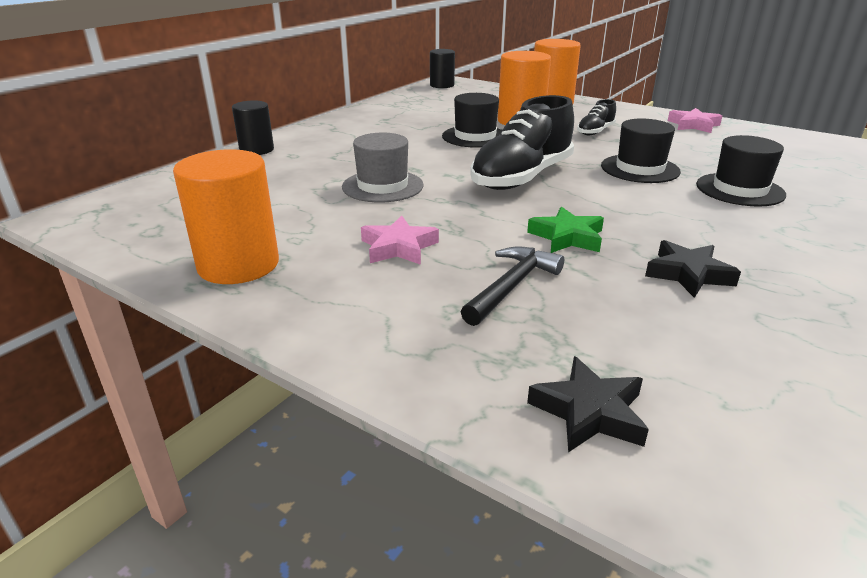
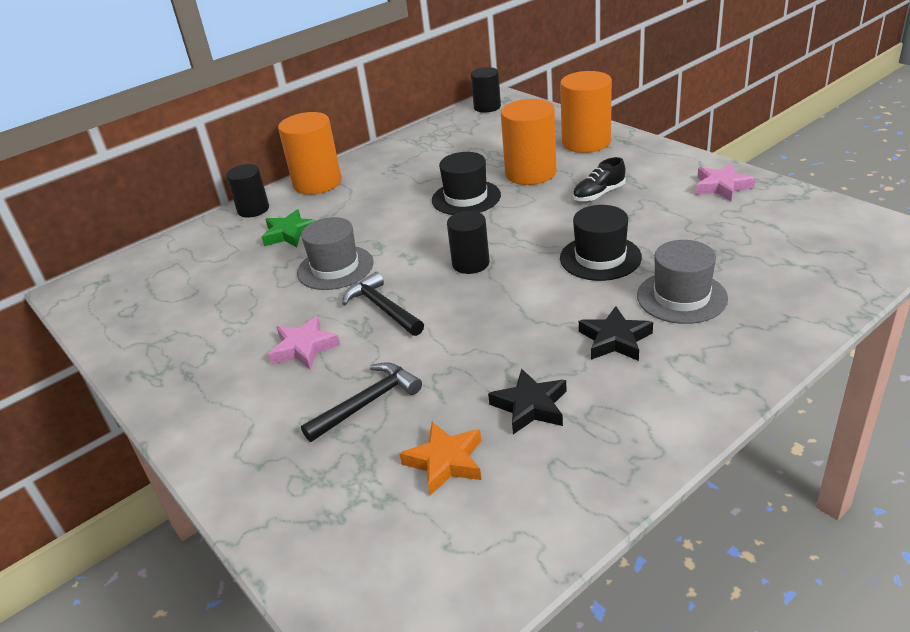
camera: 20 degrees right, 5 degrees up
orange cylinder [173,149,279,284] -> orange cylinder moved to [278,112,342,195]
black shoe [470,95,574,190] -> black cylinder [447,211,490,274]
green star [527,206,604,253] -> green star moved to [262,209,317,247]
black star [527,356,649,453] -> black star moved to [579,306,653,361]
black hat [696,135,786,207] -> grey hat [637,240,728,324]
none -> black hammer [342,272,424,336]
none -> orange star [399,422,482,495]

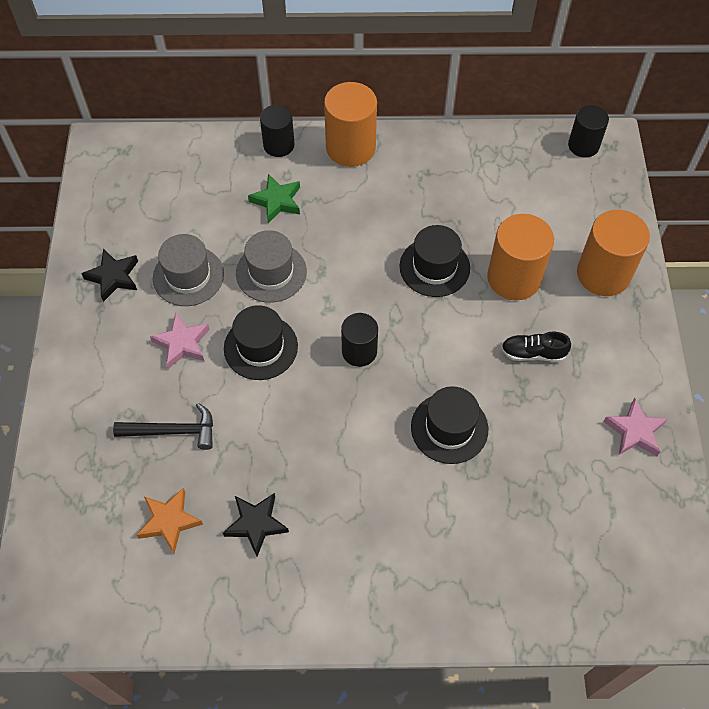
camera: 35 degrees right, 25 degrees up
black hammer [342,272,424,336] -> black hat [224,305,298,380]
black star [579,306,653,361] -> black star moved to [81,249,138,302]
grey hat [637,240,728,324] -> grey hat moved to [153,234,224,306]

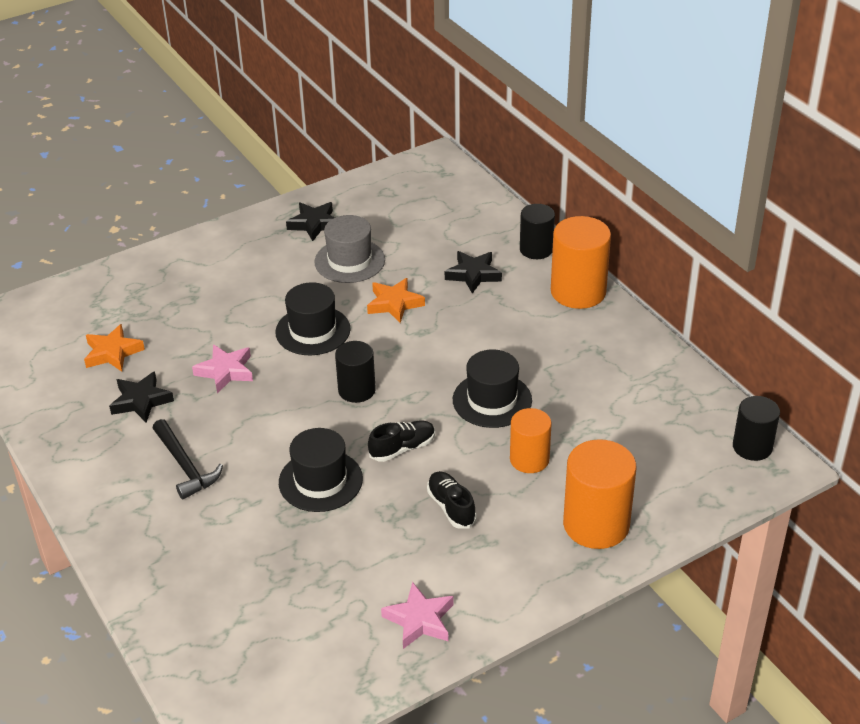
camera: 60 degrees right, 20 degrees down
black hammer [113,403,213,450] -> black hammer moved to [153,419,223,499]
pink star [150,313,210,369] -> pink star moved to [192,344,253,393]
grey hat [236,230,307,303] -> orange star [367,278,425,323]
green star [248,174,300,223] -> black star [445,251,502,294]
orange cylinder [487,214,554,300] -> orange cylinder [510,408,552,473], size x0.63
none -> black shoe [368,420,435,462]

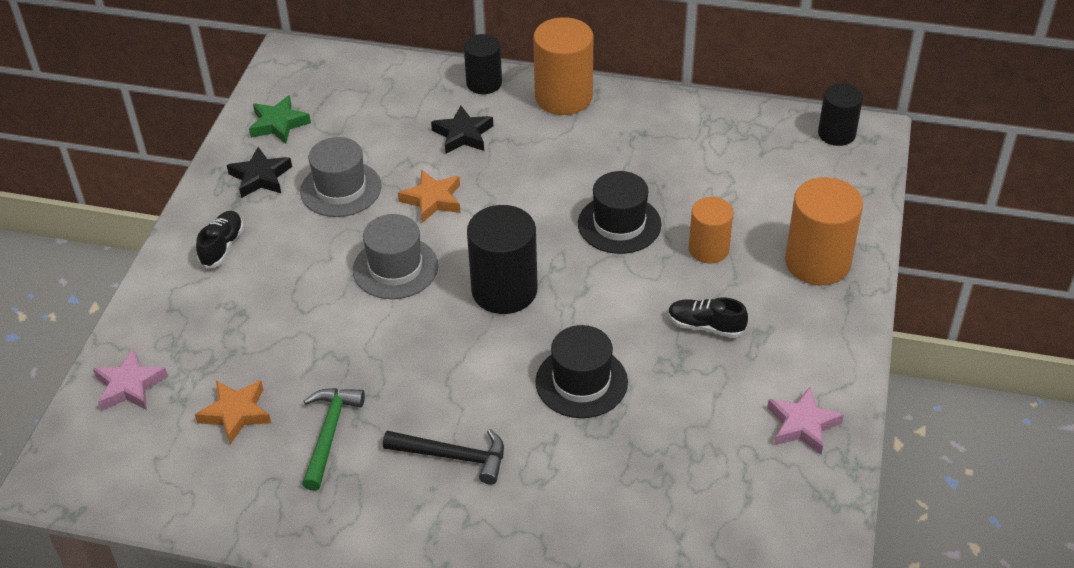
camera: 45 degrees left, 5 degrees up
black star [109,371,174,423] -> green hammer [302,388,365,491]
pink star [192,344,253,393] -> pink star moved to [93,349,168,411]
black hat [275,282,351,355] -> grey hat [353,214,438,299]
black cylinder [335,341,376,403] -> black cylinder [467,205,538,314], size x1.59
black shoe [368,420,435,462] -> black shoe moved to [196,211,244,269]
none -> green star [249,95,311,144]

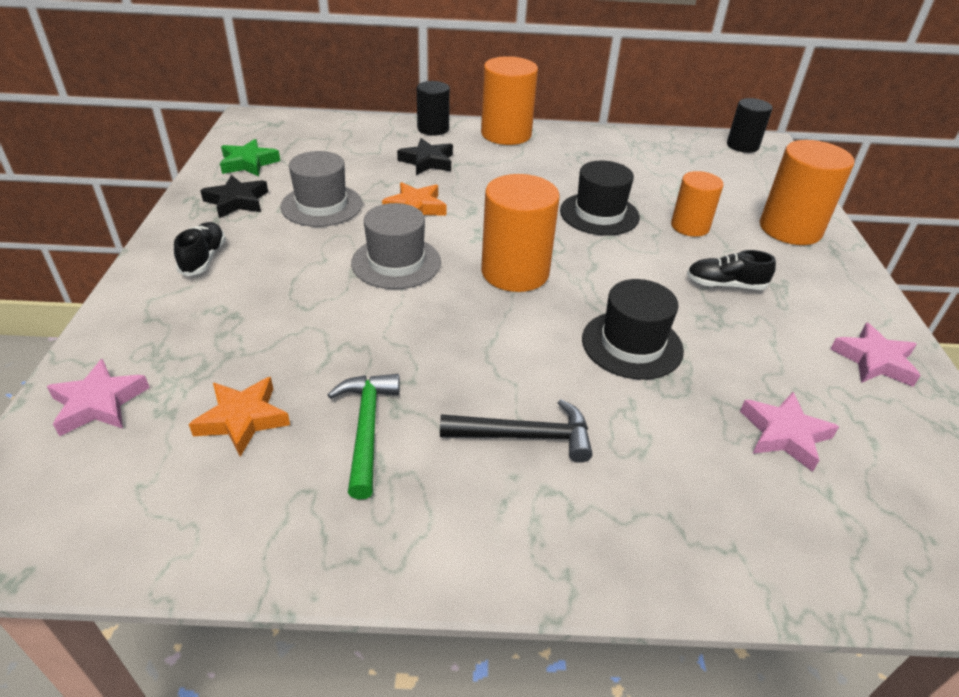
camera: 15 degrees left, 5 degrees down
black cylinder [467,205,538,314] -> orange cylinder [481,174,560,292]
none -> pink star [740,392,839,472]

